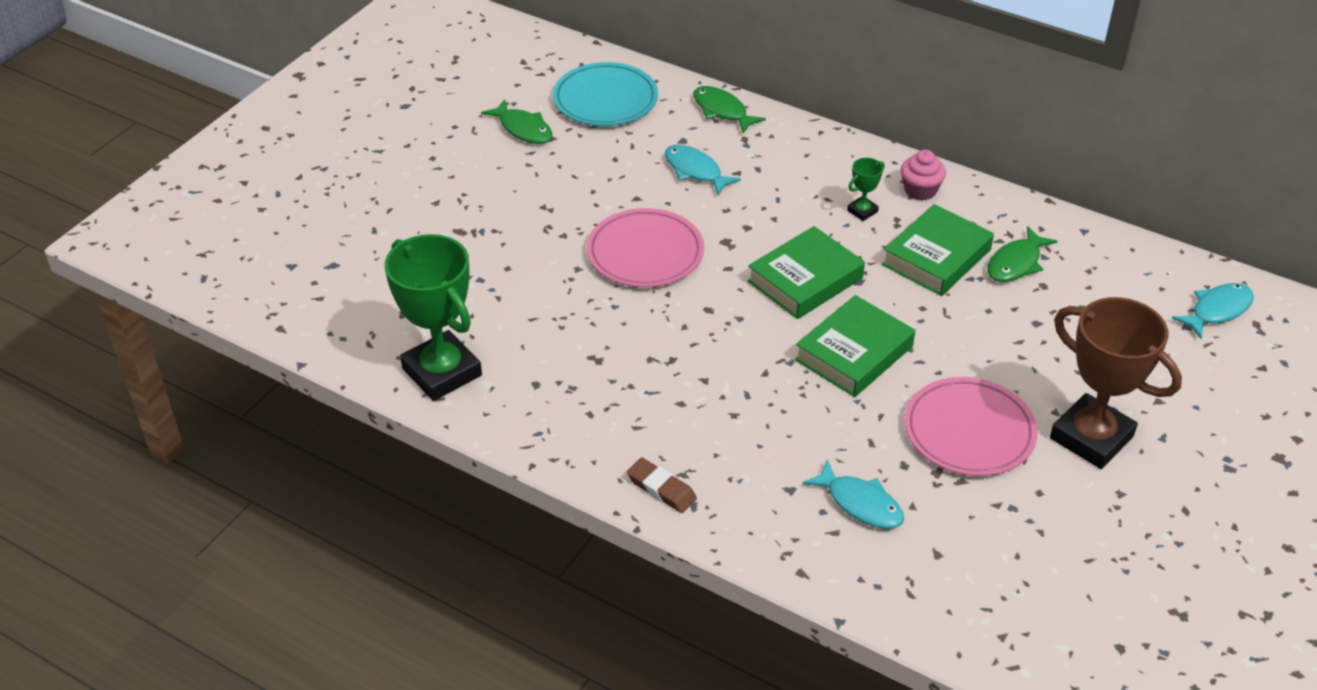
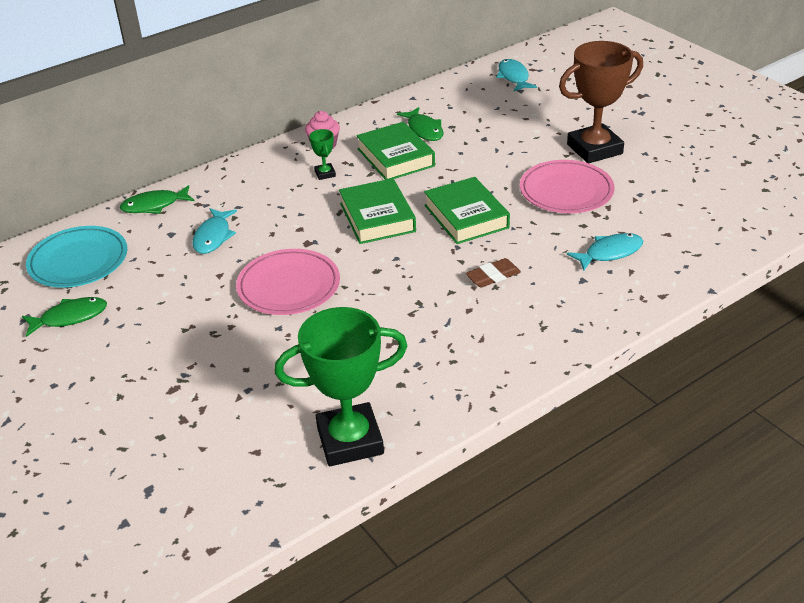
camera: 65 degrees left, 5 degrees down
brown eraser [627,458,697,513] -> brown eraser moved to [466,258,521,287]
turquoise fish [665,145,741,195] -> turquoise fish turned 60 degrees counterclockwise [193,208,237,254]

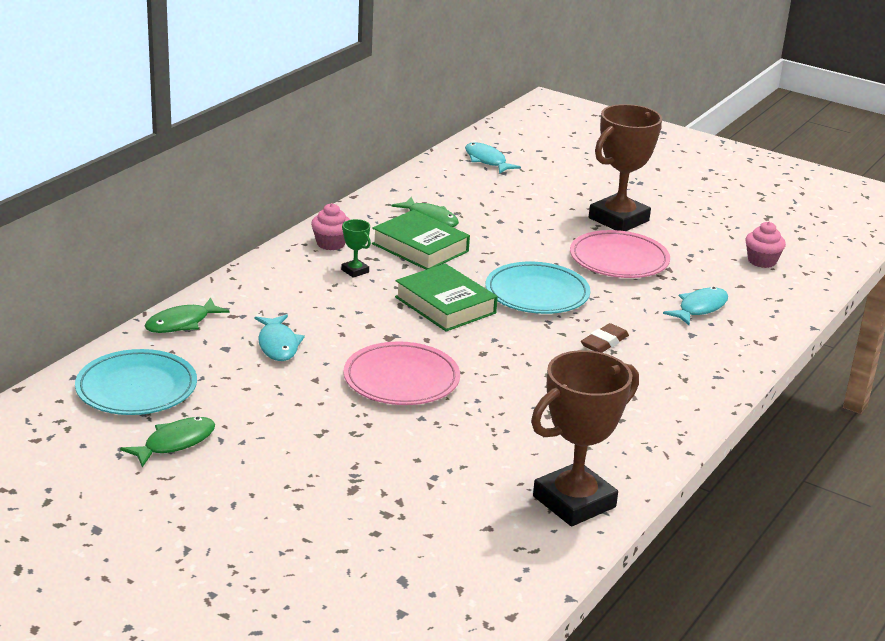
camera: 25 degrees left, 10 degrees down
green trophy [275,307,407,466] -> brown trophy [531,350,639,526]
green book [424,177,510,244] -> turquoise plate [486,262,590,314]
none -> pink cupcake [746,222,786,268]

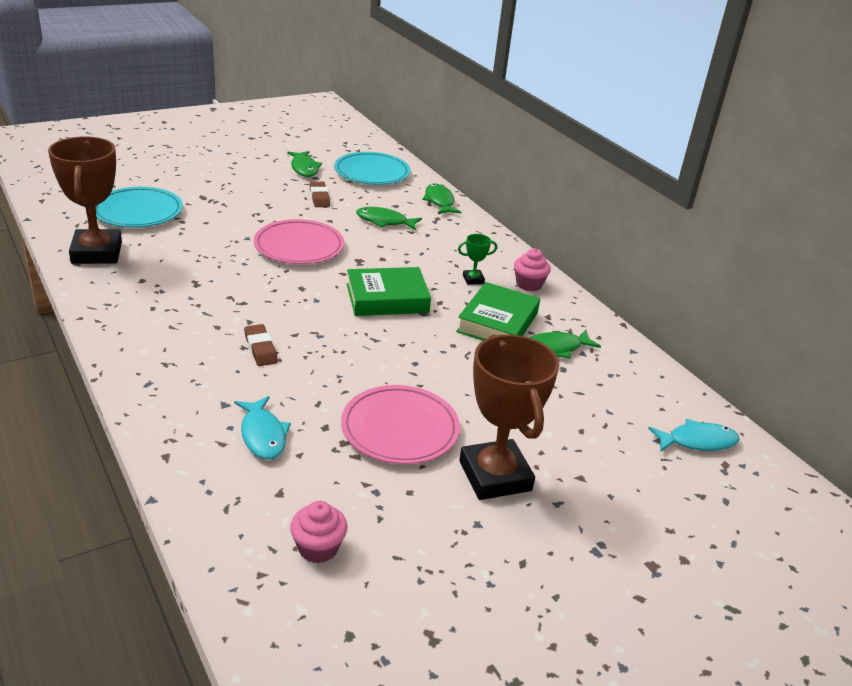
camera: 115 degrees right, 5 degrees up
turquoise fish [255,314,305,361] -> green fish [356,207,422,230]
green book [372,210,470,270] -> green book turned 45 degrees counterclockwise [456,282,540,341]
turquoise plate [486,262,590,314] -> turquoise plate moved to [96,187,183,228]
none -> brown eraser [310,182,330,207]

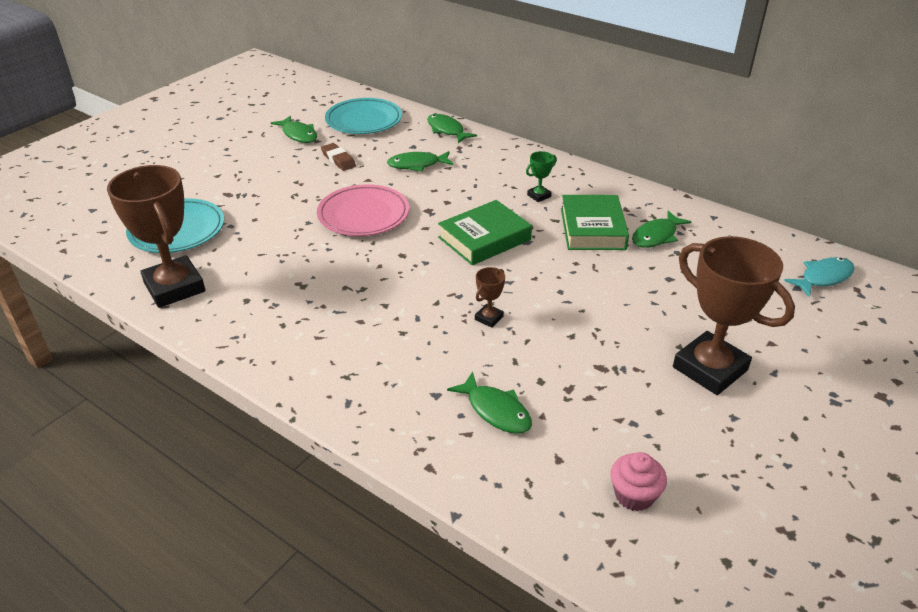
camera: 20 degrees left, 5 degrees up
turquoise fish [234,396,291,460] -> green fish [447,371,532,434]
brown eraser [244,324,278,366] -> none
pink plate [341,385,460,464] -> none
pink cupcake [514,249,551,291] -> none
none -> brown trophy [475,267,505,328]

